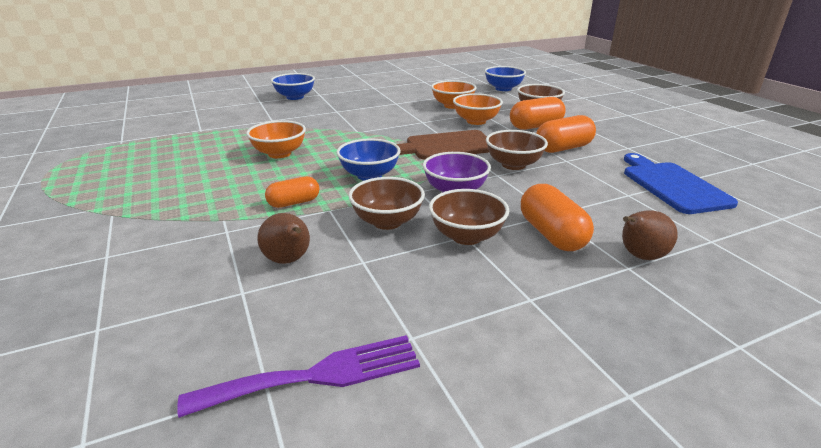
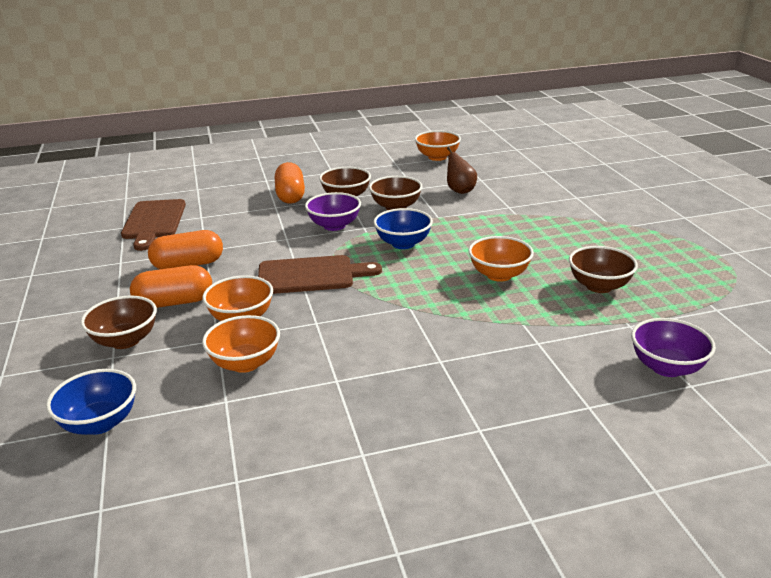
camera: 170 degrees left, 0 degrees up
purple fork [177,335,420,418] -> orange bowl [415,131,461,161]
orange capsule [265,176,320,208] -> none
blue bowl [271,73,315,100] -> none
brown bowl [486,130,548,170] -> brown bowl moved to [569,246,638,293]
brown pear [622,210,678,260] -> none
blue cutting board [624,153,738,214] -> brown cutting board [121,199,186,251]
none -> purple bowl [631,318,716,377]

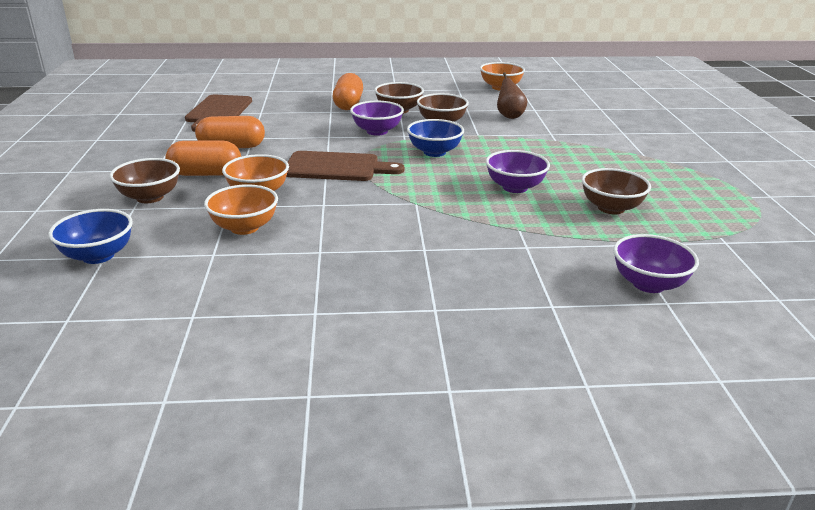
camera: 10 degrees right, 0 degrees up
orange bowl [468,236,534,282] -> purple bowl [486,150,550,193]

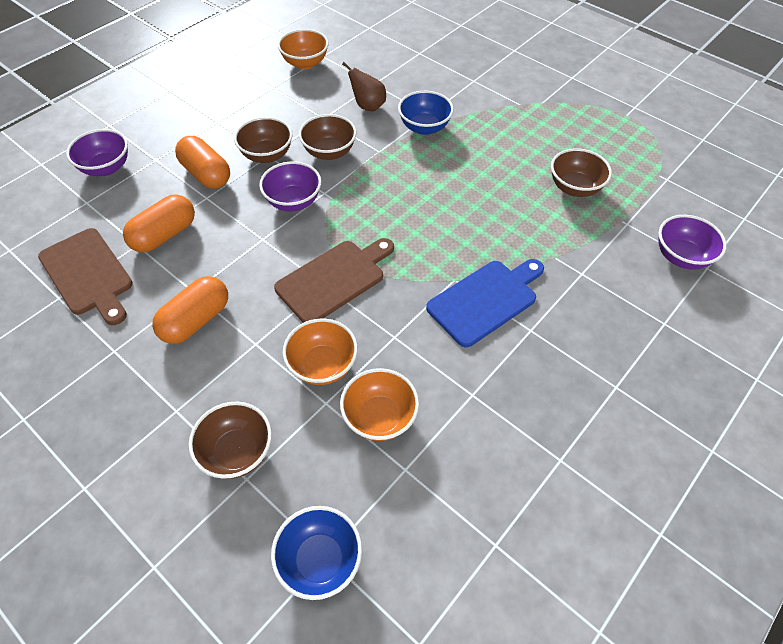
camera: 45 degrees left, 25 degrees up
orange capsule [166,140,241,176] -> orange capsule moved to [123,194,195,253]
blue bowl [407,119,464,157] -> blue bowl moved to [398,91,454,135]
purple bowl [486,150,550,193] -> purple bowl moved to [66,129,128,176]
none -> blue cutting board [426,259,544,347]

